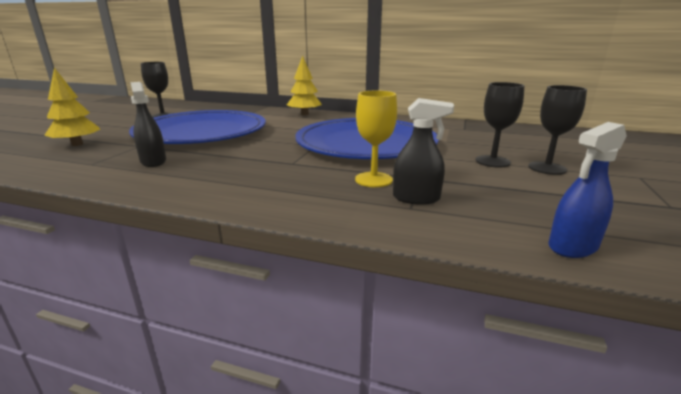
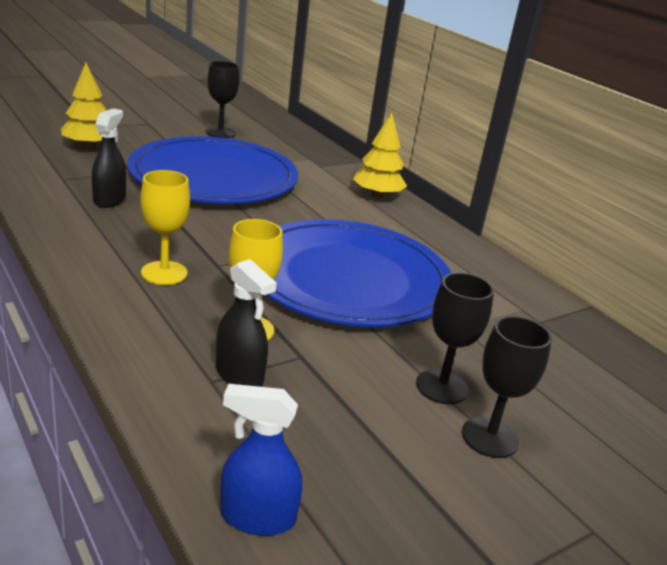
camera: 35 degrees right, 5 degrees up
none -> yellow goblet [140,170,190,285]

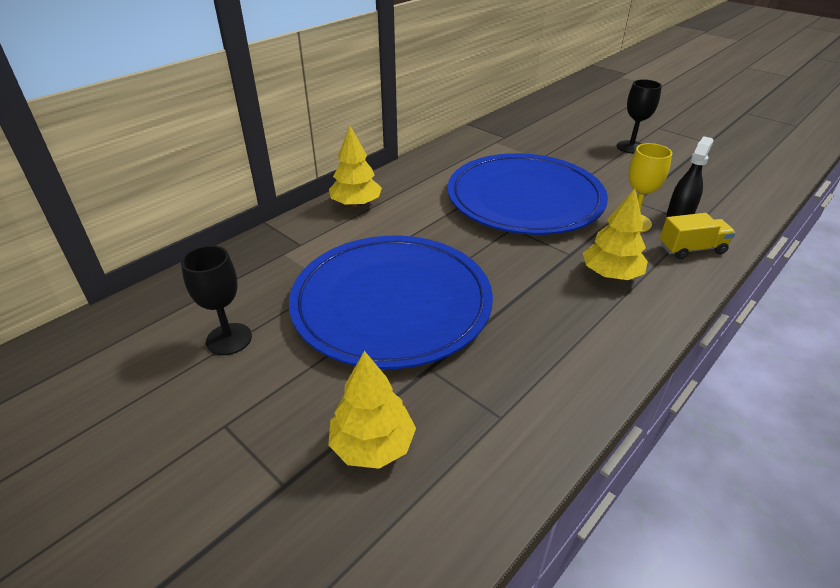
camera: 100 degrees left, 10 degrees up
black spray bottle [92,108,126,208] -> none
yellow goblet [140,170,190,285] -> yellow tree [583,188,648,280]
blue spray bottle [220,384,302,536] -> none
black goblet [416,272,494,404] -> none
none -> yellow truck [660,213,736,259]

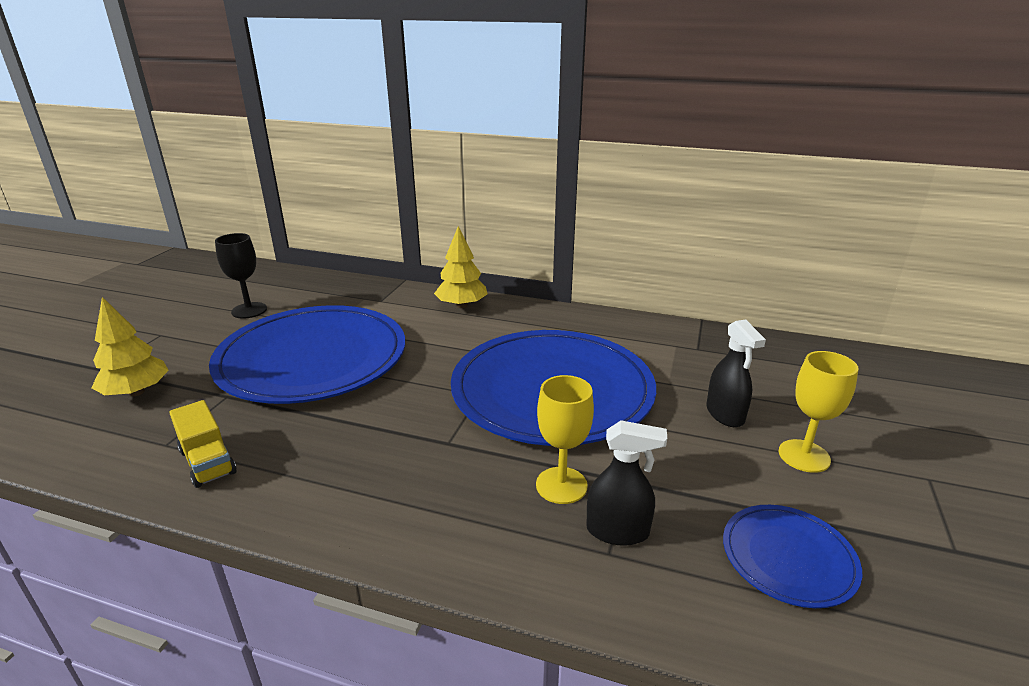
camera: 65 degrees right, 10 degrees down
yellow tree [583,188,648,280] -> none
black goblet [617,79,662,154] -> yellow goblet [779,351,859,473]
yellow truck [660,213,736,259] -> yellow truck moved to [169,400,237,488]
none -> black spray bottle [706,320,766,427]
none -> blue plate [723,505,862,608]

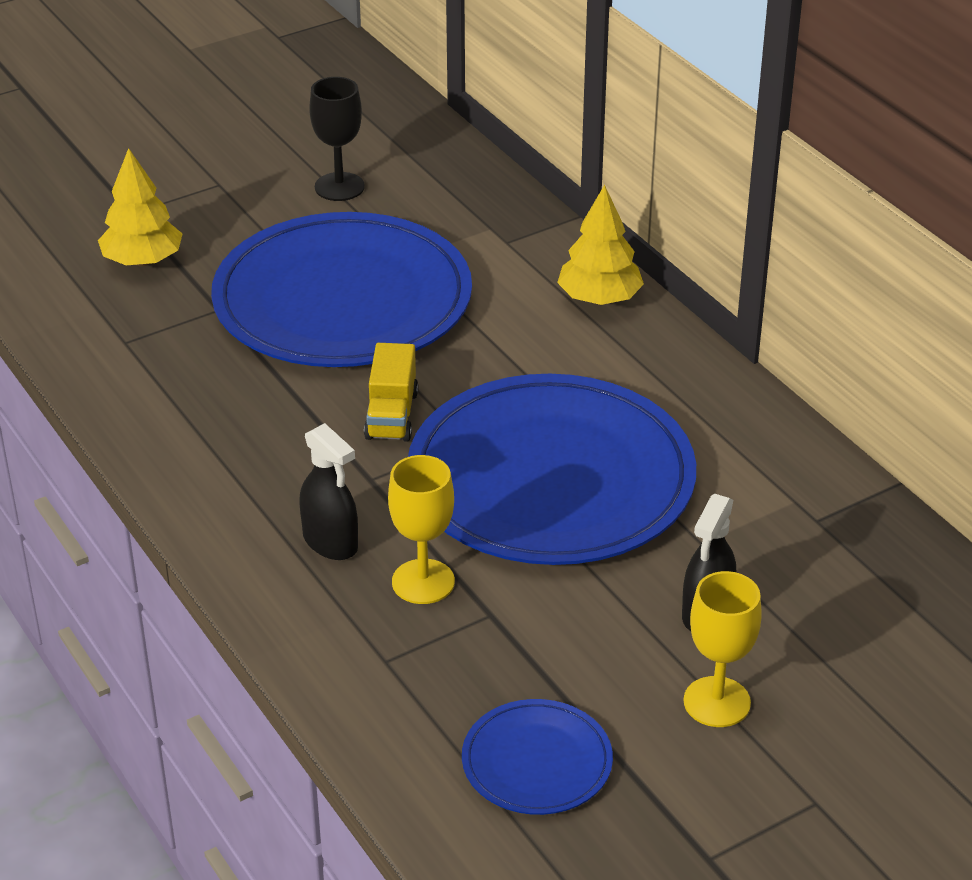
camera: 40 degrees right, 10 degrees up
yellow truck [169,400,237,488] -> yellow truck moved to [364,343,418,442]
black spray bottle [586,420,667,546] -> black spray bottle moved to [299,423,358,560]

